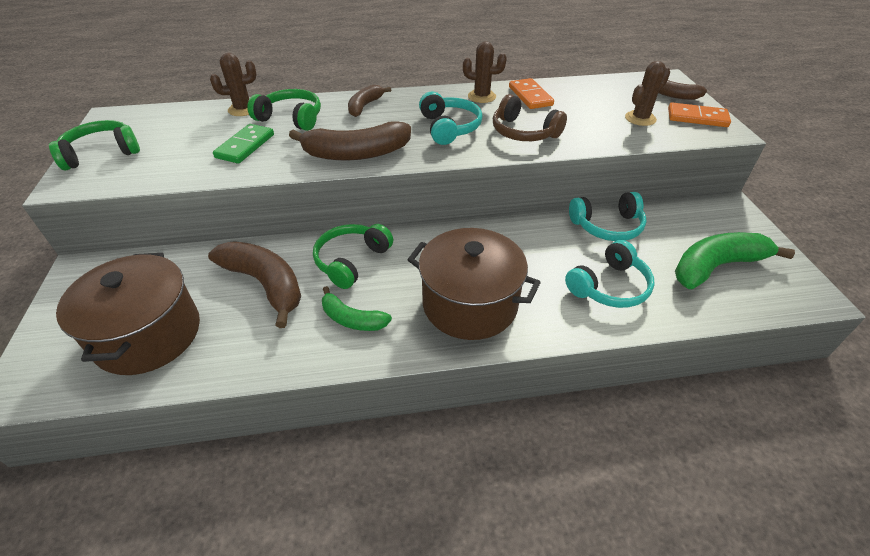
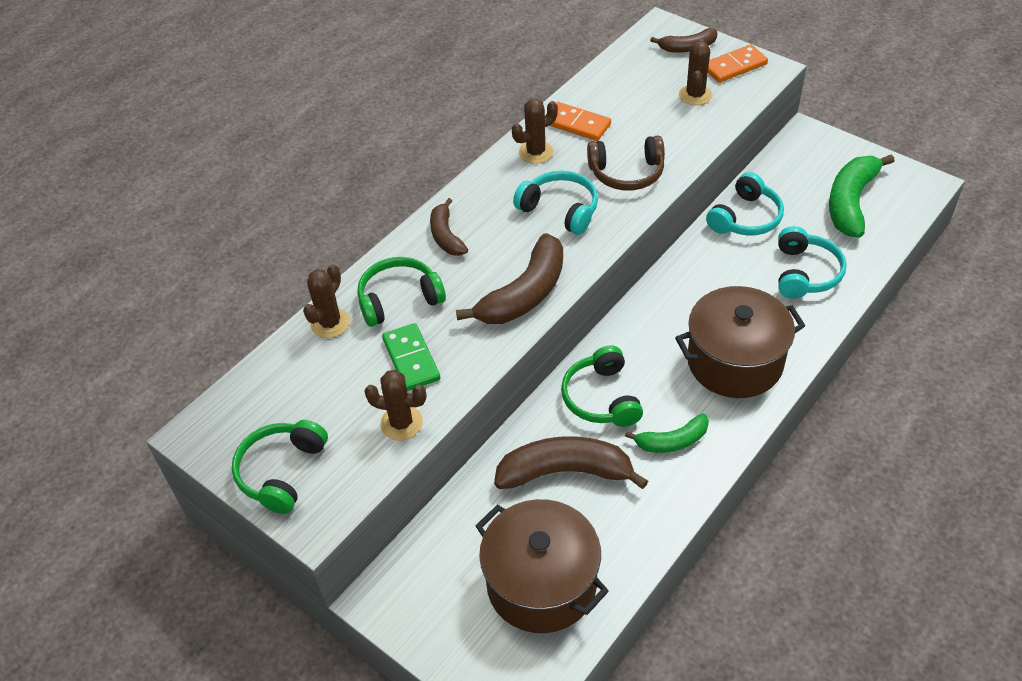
camera: 40 degrees left, 5 degrees up
none -> brown cactus [364,370,426,441]

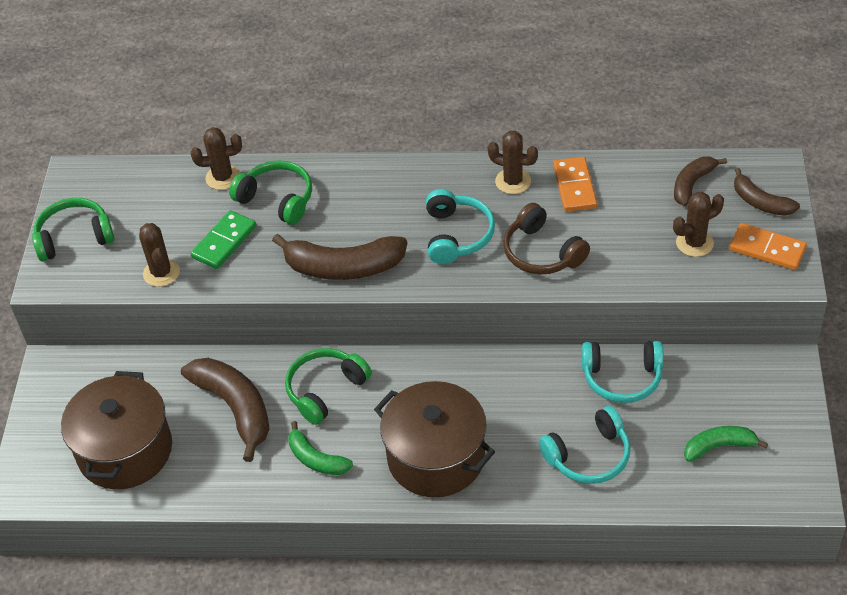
camera: 55 degrees right, 0 degrees up
brown banana [430,198,468,256] -> brown banana moved to [674,157,727,206]
green banana [829,154,894,237] -> green banana [684,426,768,462], size x0.58

